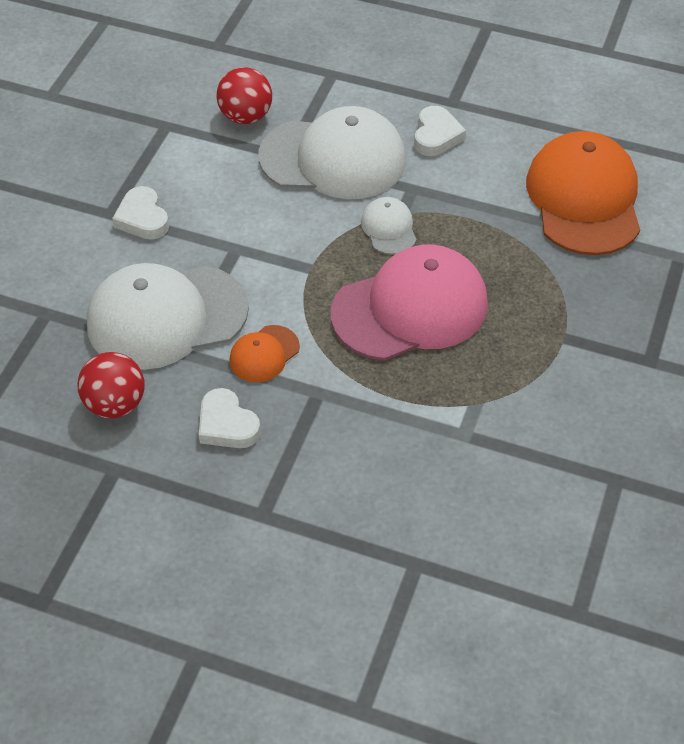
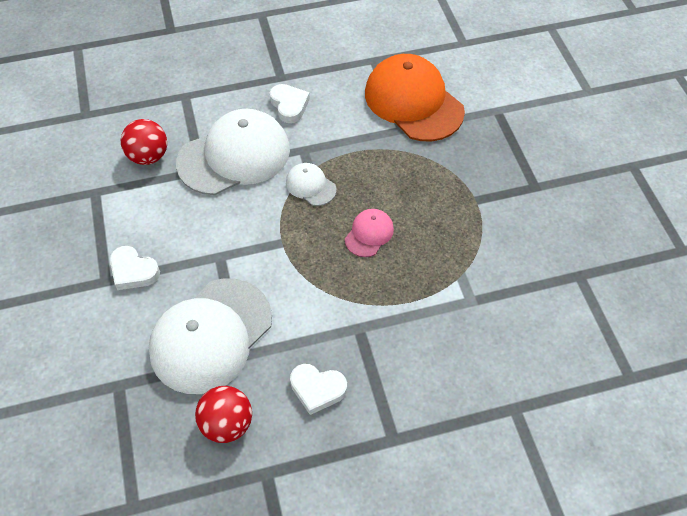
camera: 35 degrees left, 5 degrees up
orange cap [229,325,300,382] -> none
pink cap [331,244,488,361] -> pink cap [345,209,394,257], size x0.46

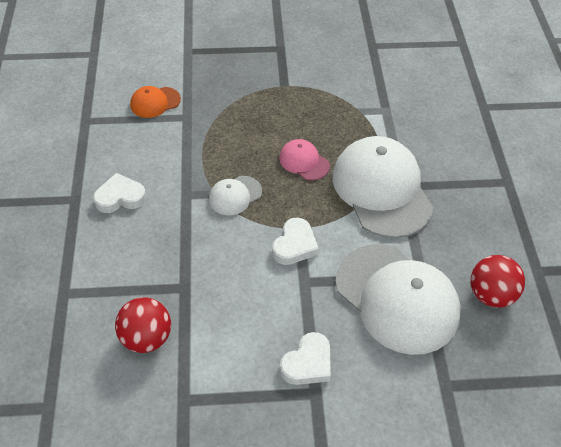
camera: 80 degrees left, 5 degrees down
white cap [176,109,290,195] -> white cap moved to [332,136,434,238]
white heart [290,364,347,415] -> white heart moved to [272,218,319,265]
orange cap [365,54,465,142] -> orange cap [130,86,181,118], size x0.46

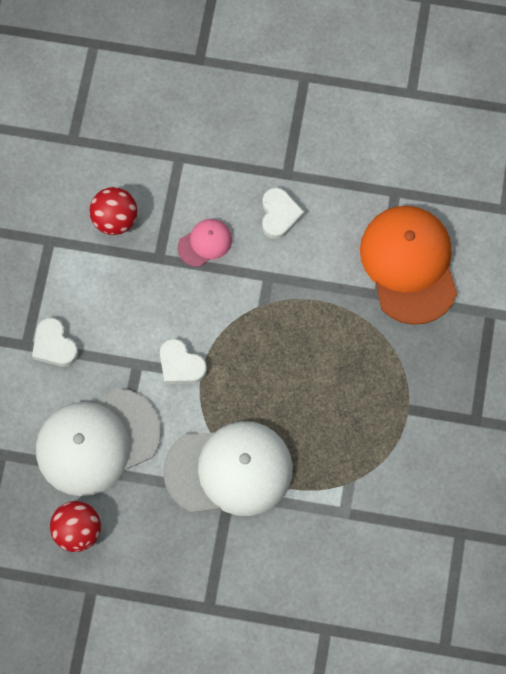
camera: 105 degrees right, 20 degrees up
orange cap [130,86,181,118] -> orange cap [360,206,457,325], size x2.17
white cap [209,176,262,215] -> none
pink cap [279,139,330,181] -> pink cap moved to [178,219,232,267]

